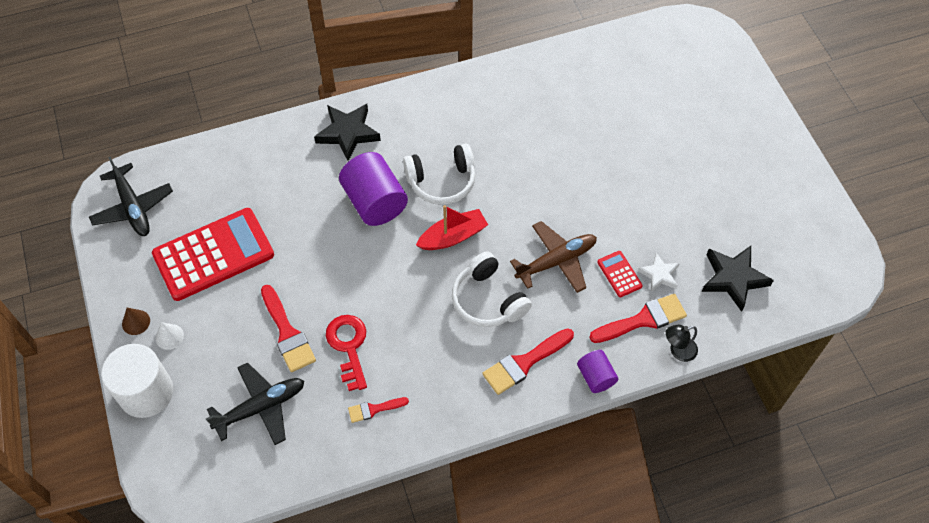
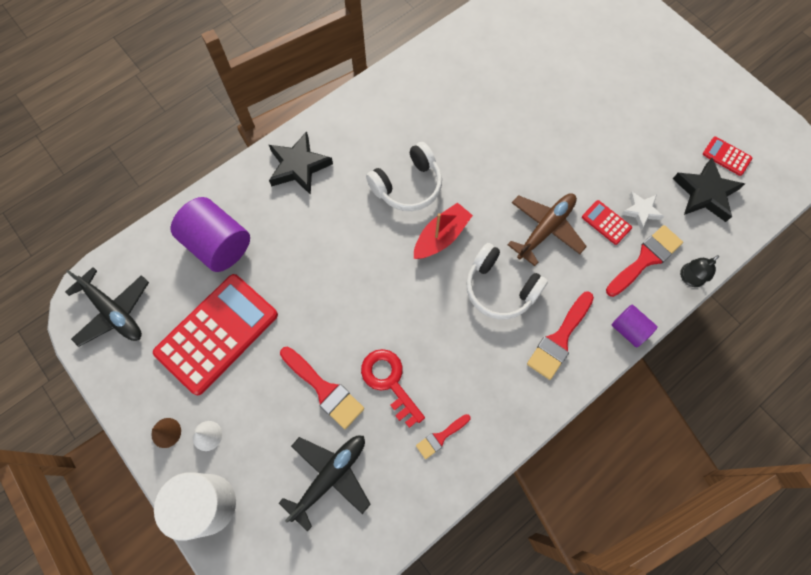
camera: 20 degrees left, 10 degrees up
purple cylinder [339,152,408,226] -> purple cylinder moved to [171,197,250,272]
none -> red calculator [703,136,752,176]

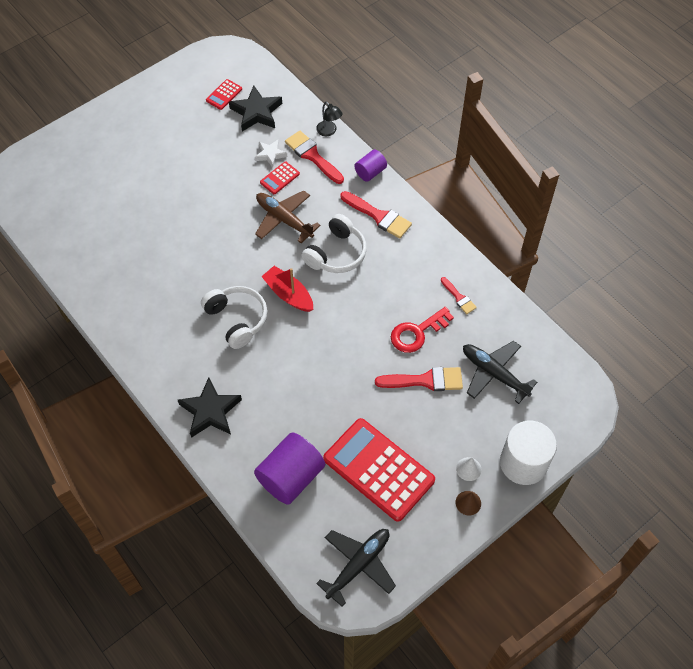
camera: 90 degrees left, 10 degrees down
red brush [280,347,364,429] -> red brush turned 45 degrees clockwise [375,367,463,391]

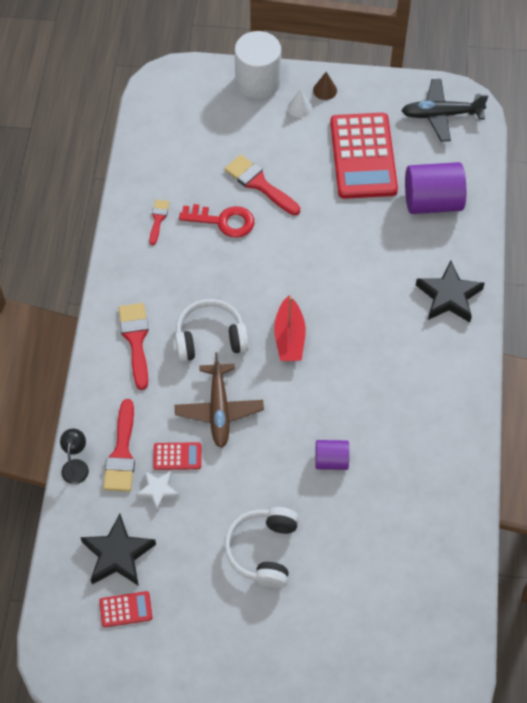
camera: 135 degrees left, 0 degrees up
white headphones [201,286,268,349] -> white headphones moved to [224,507,299,588]
purple cylinder [354,150,387,182] -> purple cylinder moved to [315,440,349,470]
black plane [463,341,537,404] -> none

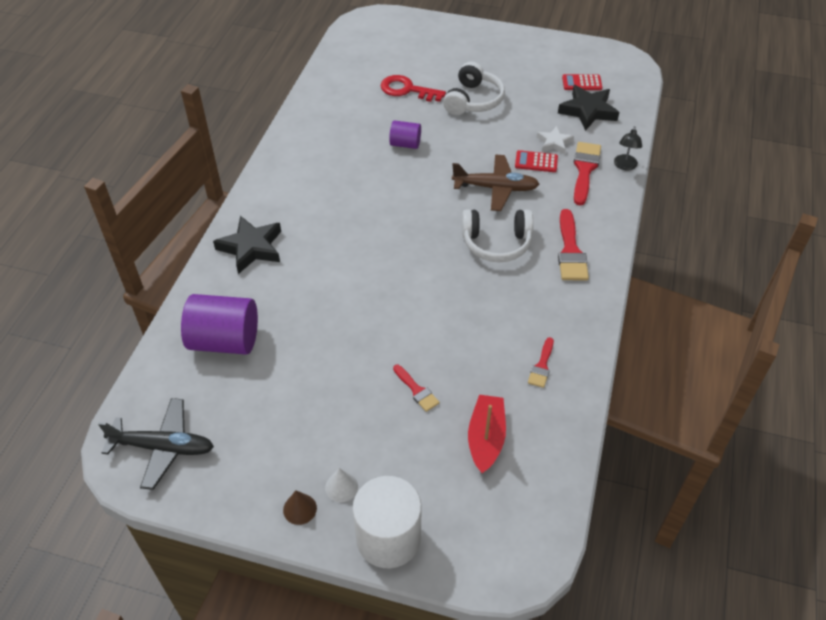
camera: 170 degrees left, 10 degrees down
brown plane [175,353,264,448] -> brown plane turned 90 degrees clockwise [452,155,539,211]
red key [179,204,255,238] -> red key moved to [381,75,446,102]
red brush [225,155,300,215] -> red brush [393,365,440,412], size x0.58
red boat [274,296,306,361] -> red boat moved to [468,395,506,473]
red calculator [330,113,398,199] -> none

